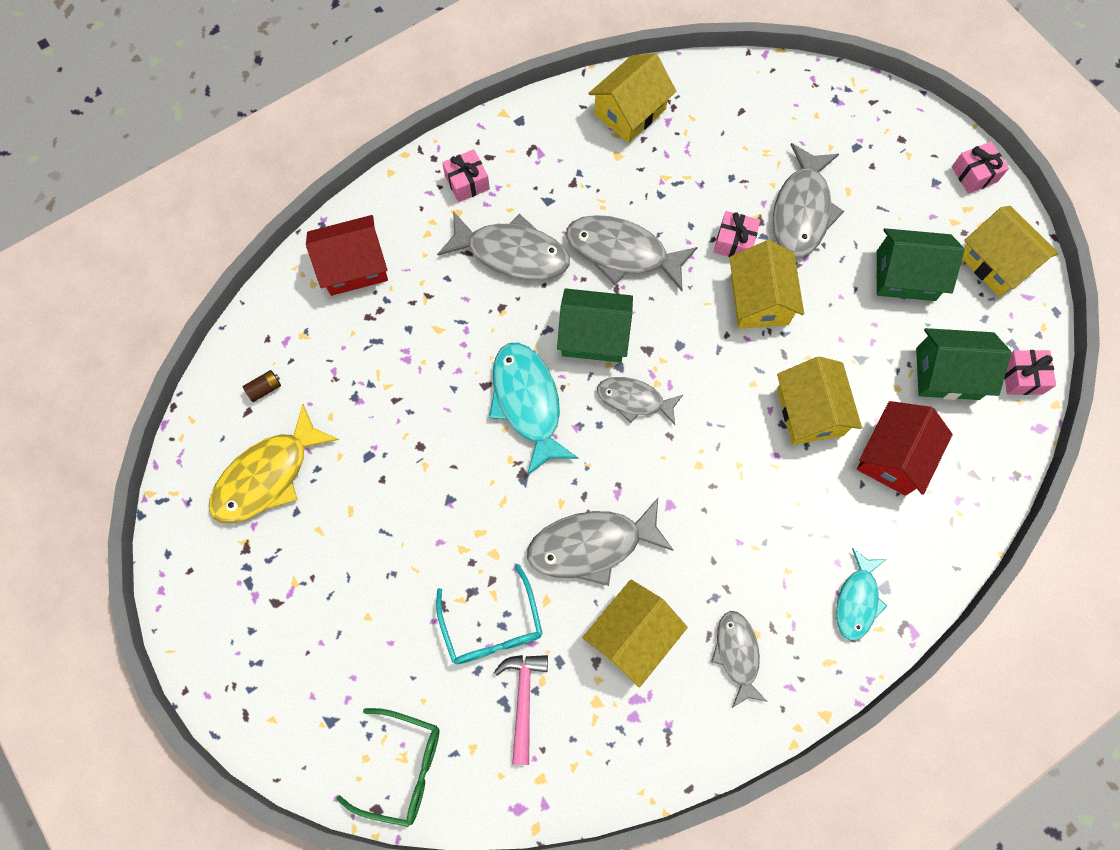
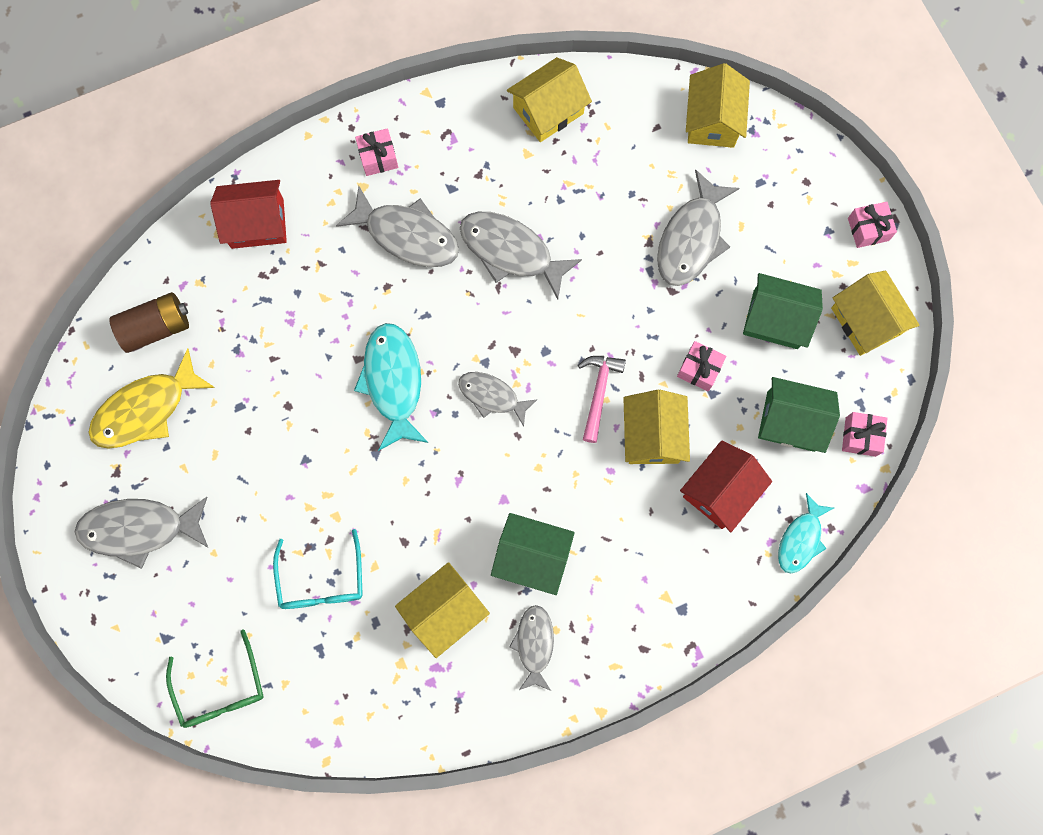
camera: 10 degrees right, 5 degrees up
brown battery [243,370,281,402] -> brown battery [109,292,189,353], size x2.20
green glasses [336,708,440,827] -> green glasses turned 45 degrees clockwise [166,630,264,728]
pink hammer [494,655,548,765] -> pink hammer moved to [578,356,626,443]
grey fish [527,498,674,586] -> grey fish moved to [74,497,208,569]
green house [557,288,633,363] -> green house moved to [491,513,575,595]
pink gift [714,211,760,257] -> pink gift moved to [677,341,726,391]
yellow house [729,240,804,329] -> yellow house moved to [686,63,750,148]
turquoise fish [836,548,887,641] -> turquoise fish moved to [778,493,834,573]

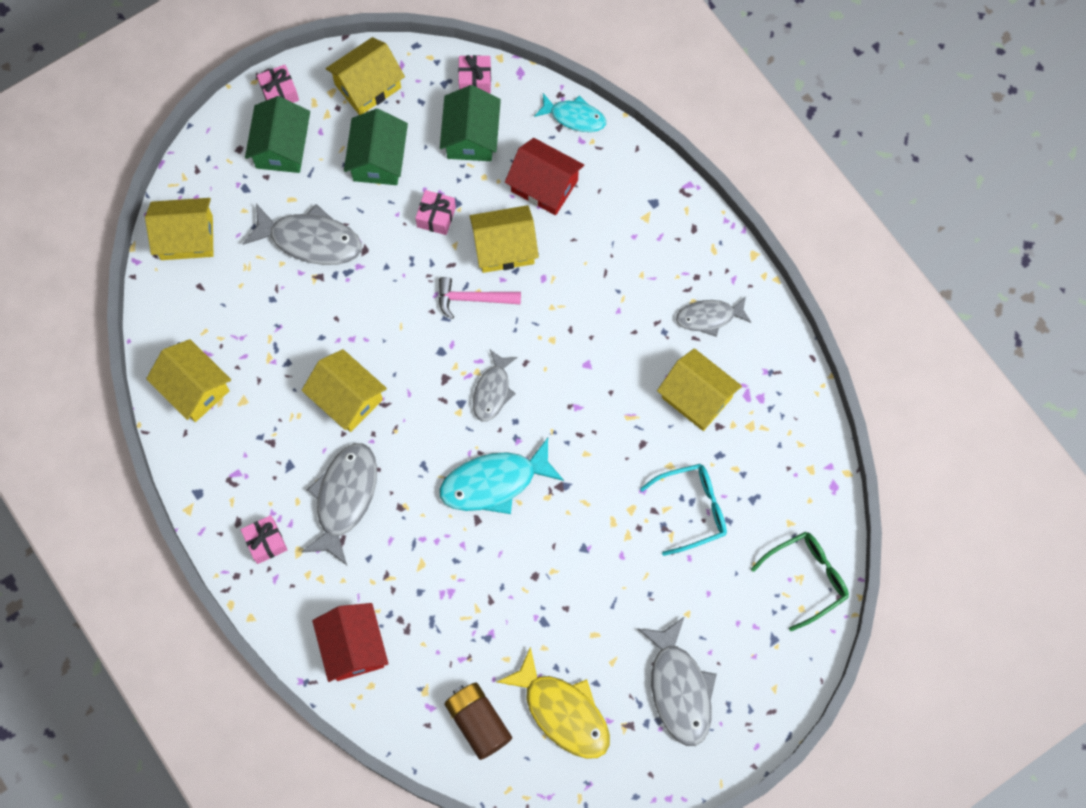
camera: 100 degrees left, 5 degrees down
grey fish [460,212,582,300] -> yellow house [302,349,387,432]
green house [491,513,575,595] -> green house moved to [245,96,310,173]

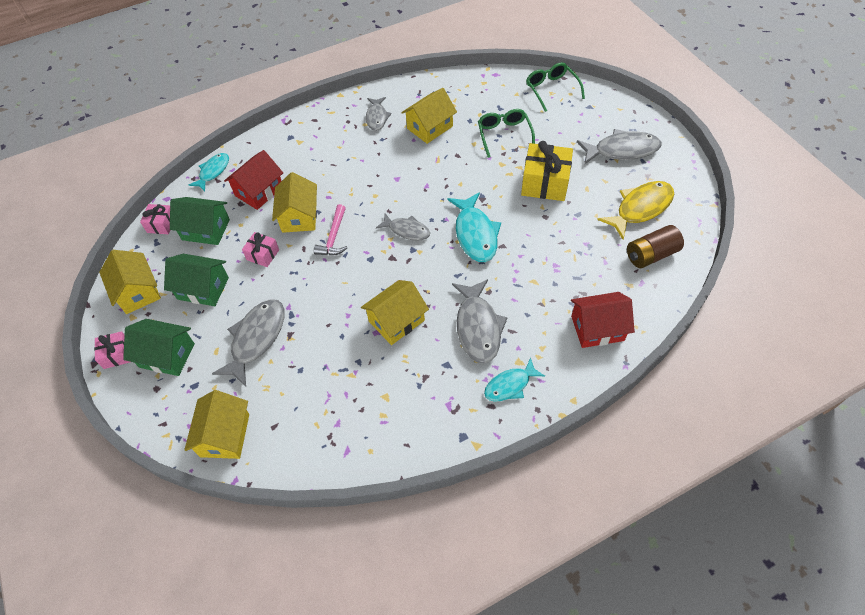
camera: 80 degrees left, 15 degrees down
yellow house [146,339,231,422] -> none
pink gift [241,515,288,564] -> turquoise fish [484,357,545,402]
grey fish [301,443,377,565] -> grey fish turned 120 degrees counterclockwise [452,279,508,364]
turquoise glasses [640,464,727,556] -> green glasses [478,109,535,158]
none -> yellow gift [521,141,573,201]

